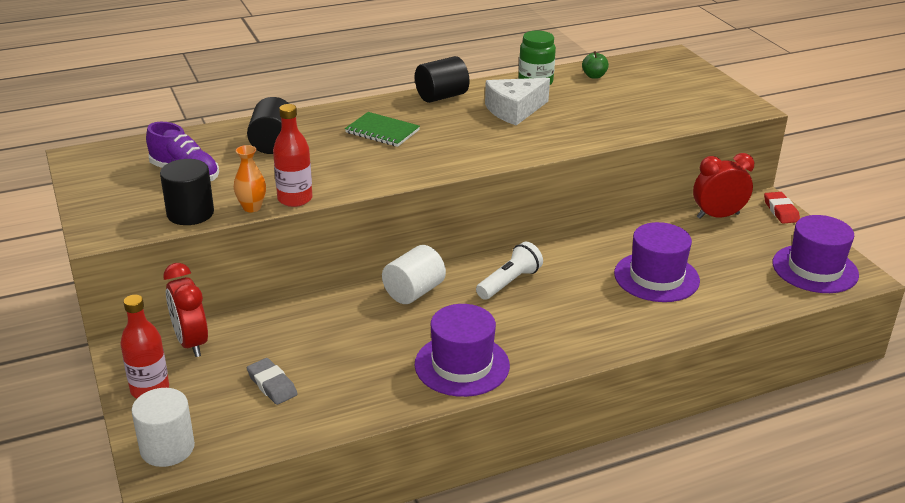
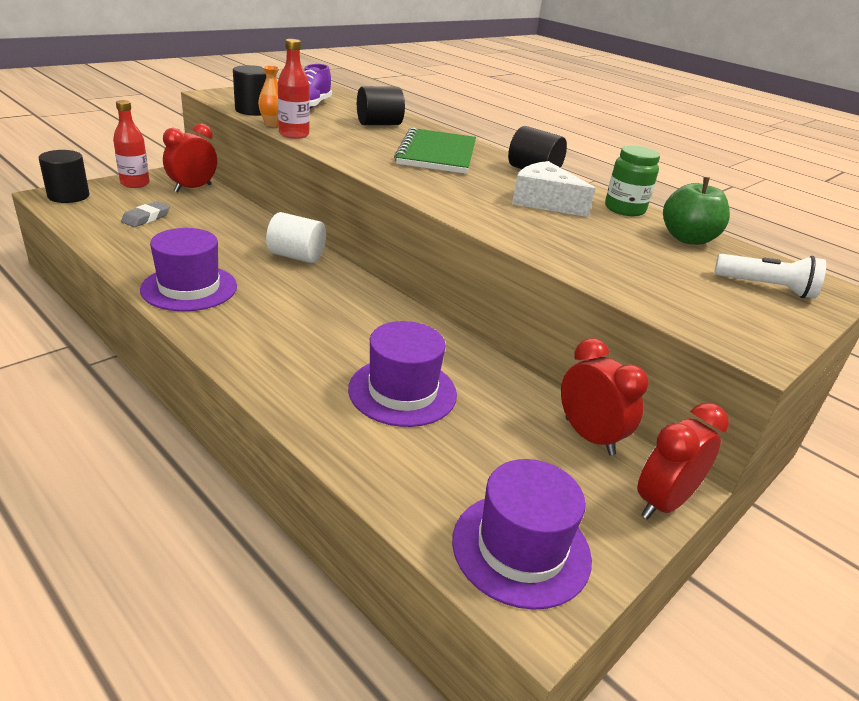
camera: 65 degrees right, 0 degrees up
white cylinder [131,388,195,467] -> black cylinder [39,150,89,203]
green notebook [345,112,420,147] -> green notebook [394,127,476,174], size x1.66
white flashlight [476,242,543,300] -> white flashlight moved to [714,254,826,299]
green apple [582,51,609,79] -> green apple [663,177,730,245], size x1.81
red eraser [764,192,800,223] -> red clock [637,403,729,519]

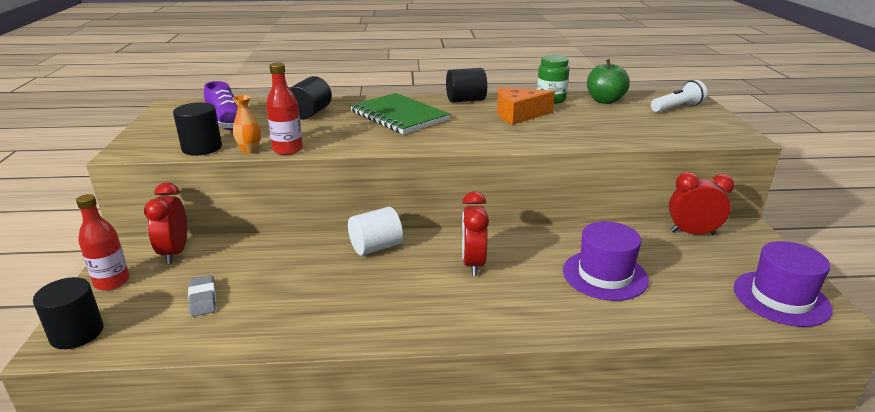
camera: 45 degrees left, 5 degrees down
purple hat [140,228,237,311] -> none
white cheese [512,161,596,217] -> orange cheese [497,87,555,125]
red clock [637,403,729,519] -> red clock moved to [462,191,489,276]

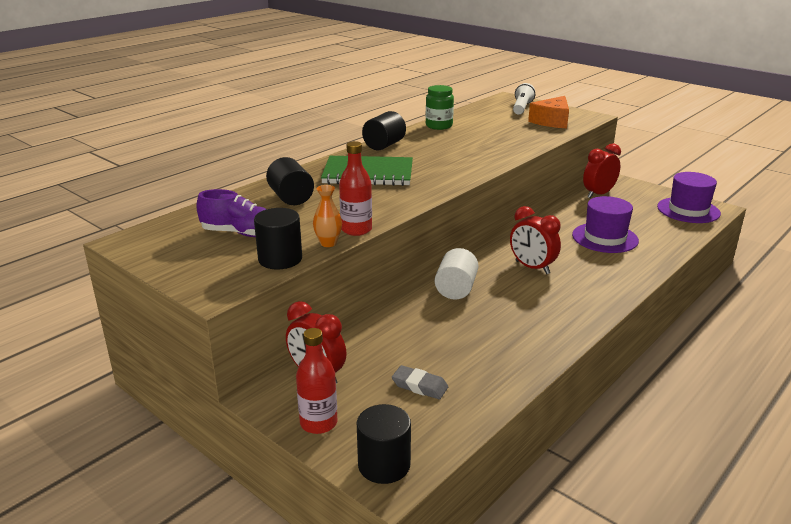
camera: 45 degrees left, 0 degrees up
orange cheese [497,87,555,125] -> orange cheese moved to [528,96,569,128]
green apple [587,59,630,104] -> none

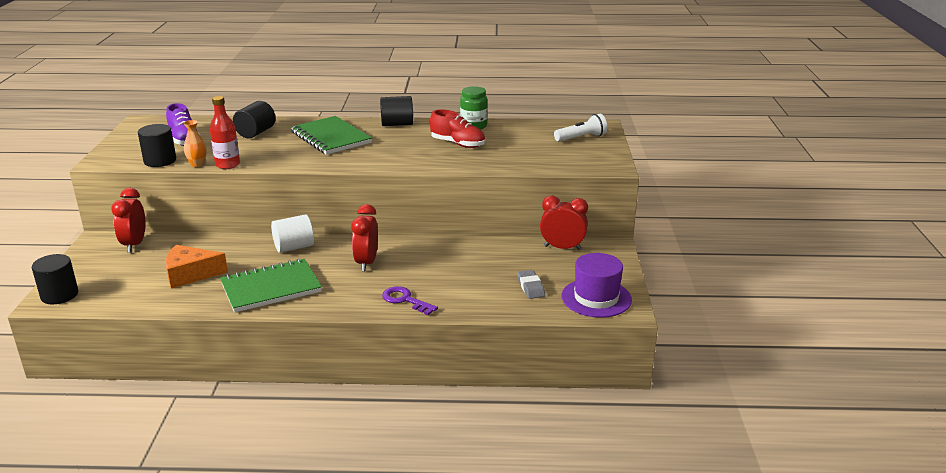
camera: 50 degrees right, 0 degrees up
red bottle [296,328,337,434] -> none
grey eraser [392,365,448,399] -> grey eraser moved to [517,270,545,299]
orange cheese [528,96,569,128] -> orange cheese moved to [165,245,228,289]
purple hat [572,196,639,253] -> none
none -> green notebook [220,258,322,313]
none -> purple key [382,286,438,315]
none -> red shoe [430,109,485,148]

